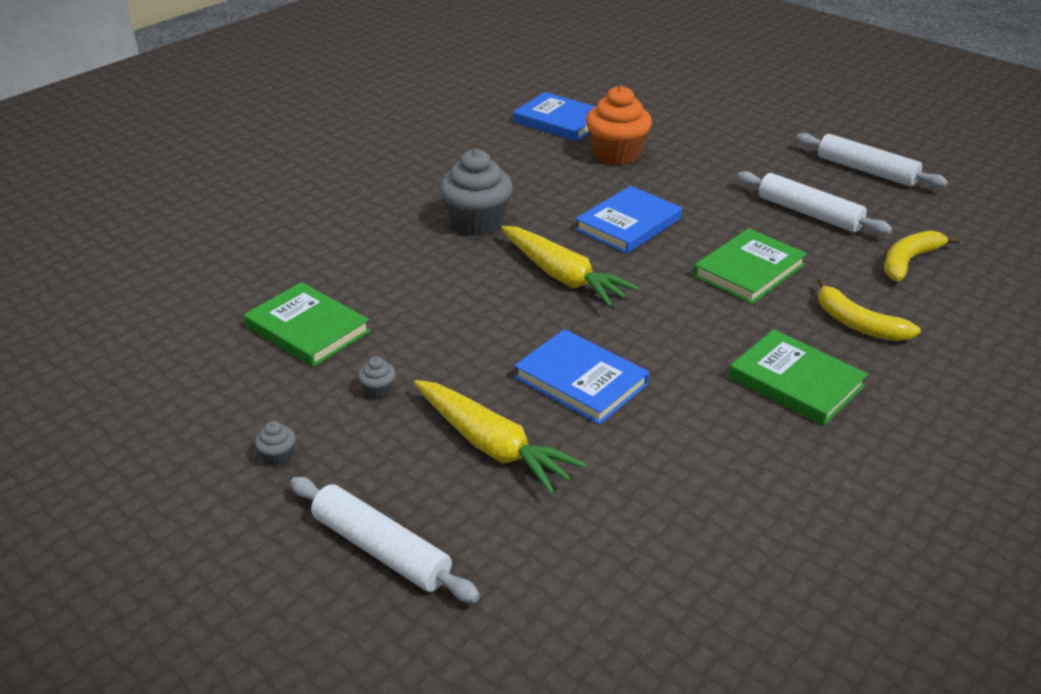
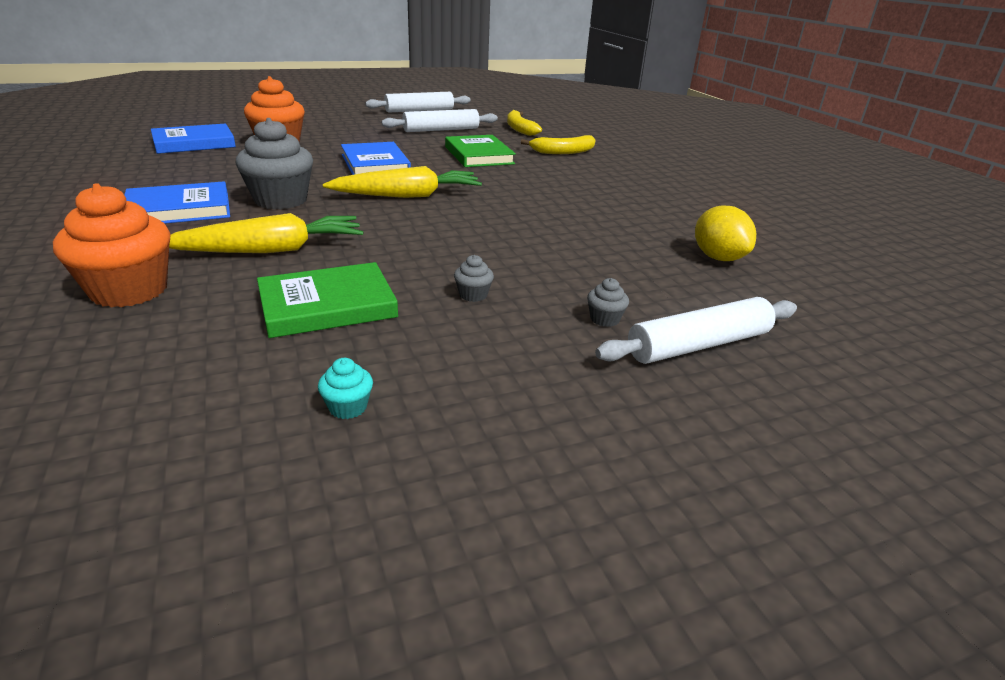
camera: 65 degrees left, 5 degrees down
grey cupcake [255,421,296,466] -> grey cupcake moved to [587,278,629,327]
yellow carrot [414,380,586,494] -> yellow carrot moved to [169,213,363,253]
blue book [514,329,649,425] -> blue book moved to [125,181,230,224]
green book [729,330,868,426] -> none
none -> orange cupcake [53,183,170,308]
none -> turquoise cupcake [318,358,373,419]
none -> yellow lemon [695,206,756,261]

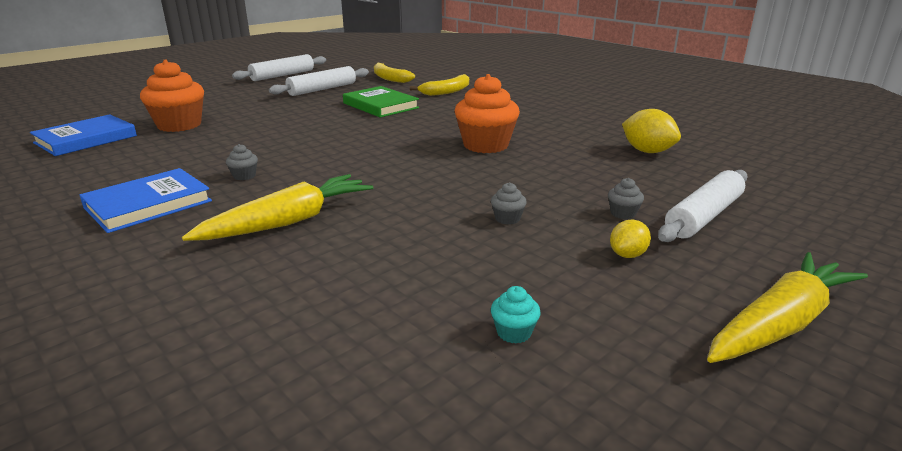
camera: 20 degrees left, 5 degrees down
orange cupcake [53,183,170,308] -> orange cupcake moved to [455,74,520,153]
grey cupcake [236,118,313,209] -> grey cupcake [226,144,258,180], size x0.42
green book [257,262,398,338] -> none
yellow carrot [323,166,482,198] -> yellow carrot moved to [707,252,868,363]
blue book [341,142,411,175] -> none
none -> yellow lemon [610,220,651,258]

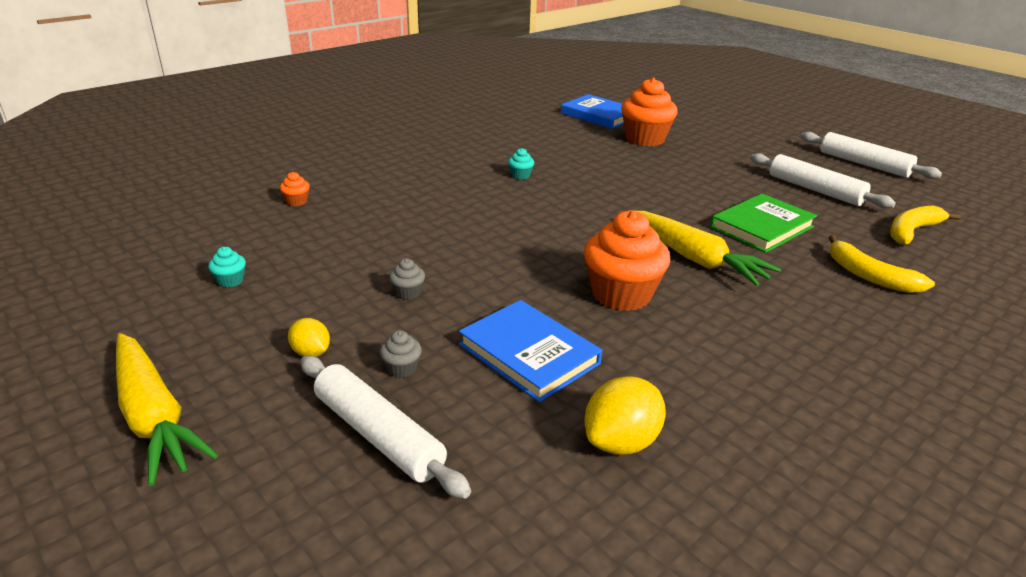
camera: 90 degrees right, 5 degrees up
blue book [79,168,212,233] -> blue book moved to [459,300,602,402]
yellow carrot [182,174,373,241] -> yellow carrot moved to [629,210,781,286]
grey cupcake [226,144,258,180] -> turquoise cupcake [508,148,534,180]
none -> orange cupcake [280,172,310,206]

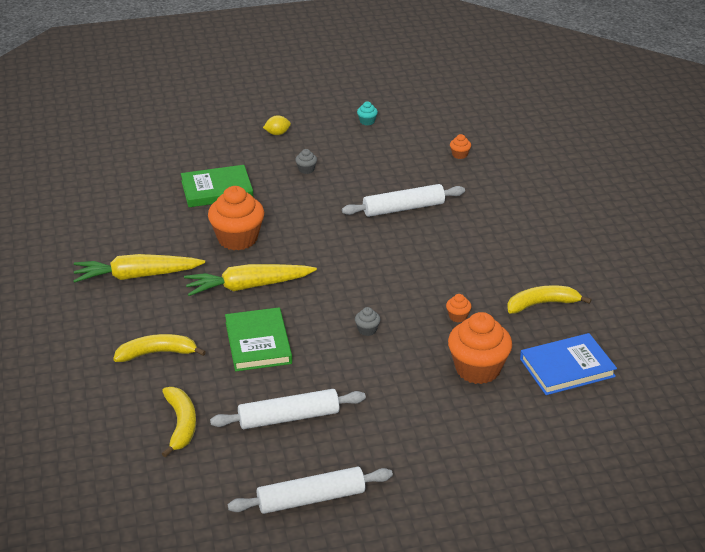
camera: 120 degrees right, 5 degrees up
yellow carrot [116,333,218,486] -> yellow carrot moved to [73,254,205,283]
white rolling pin [300,356,471,499] -> white rolling pin moved to [342,184,465,217]
grey cupcake [380,330,422,378] -> grey cupcake moved to [355,307,380,336]
blue book [459,300,602,402] -> green book [181,165,254,207]
turquoise cupcake [508,148,534,180] -> none
yellow lemon [585,376,666,455] -> none
none -> orange cupcake [446,294,472,322]
none -> yellow banana [507,285,591,314]

